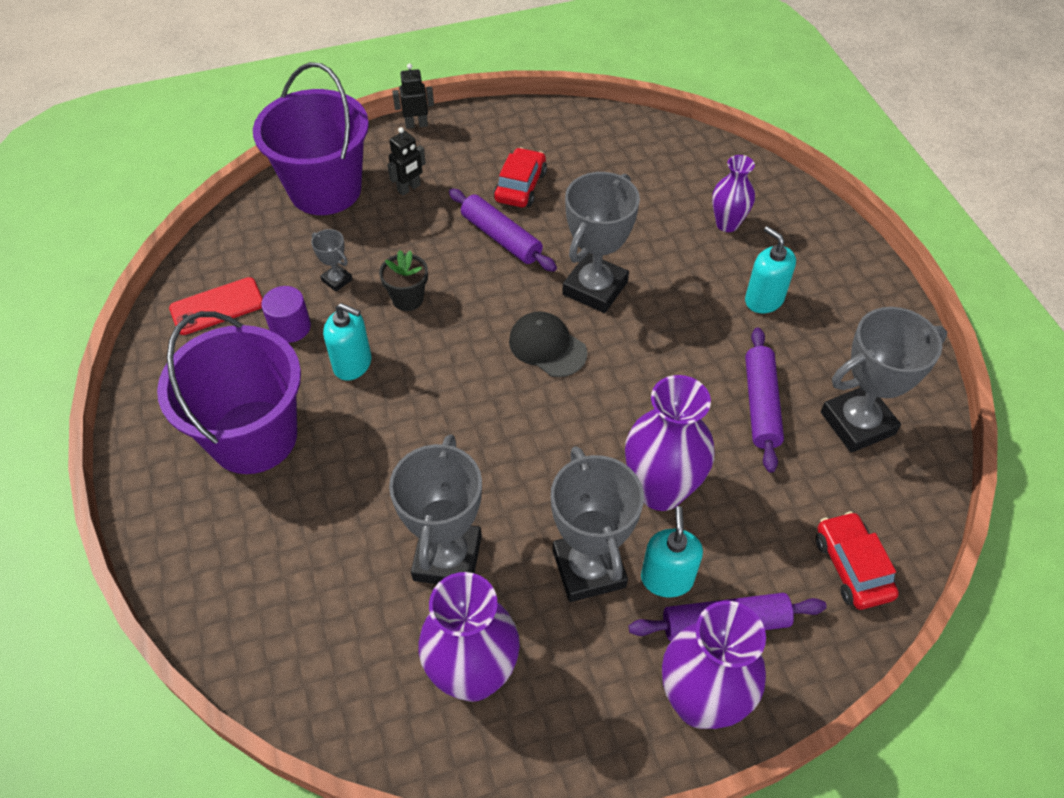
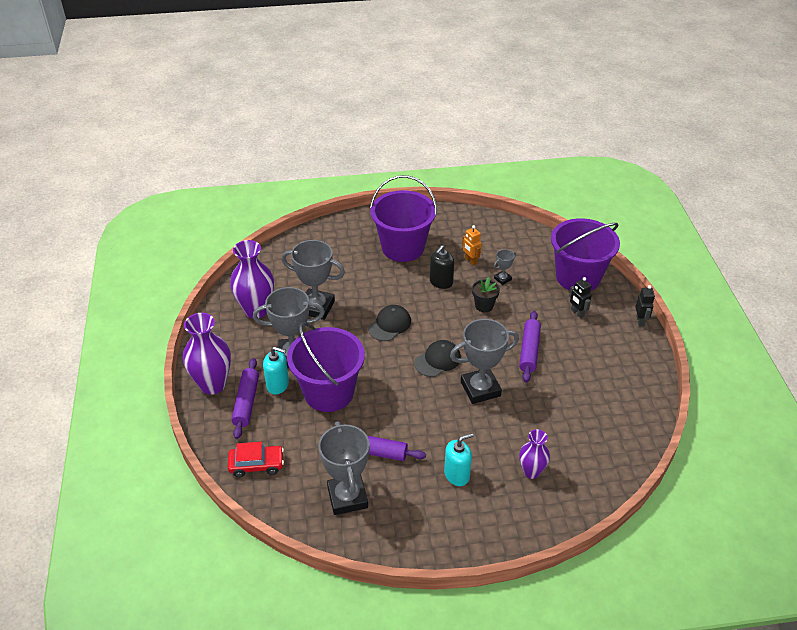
camera: 100 degrees right, 10 degrees down
red phone [169,277,263,335] -> none
purple cylinder [261,286,311,343] -> orange robot [462,225,482,266]
turquoise soap dispenser [323,303,371,381] -> black soap dispenser [430,245,454,289]
purple rolling pin [449,188,557,272] -> purple rolling pin turned 45 degrees counterclockwise [519,311,541,383]
red car [494,148,547,207] -> none
grey trophy [562,172,640,313] -> grey trophy turned 60 degrees counterclockwise [450,319,519,404]
purple vase [625,375,714,511] -> purple bucket [287,322,365,412]
none -> black cap [368,305,411,341]

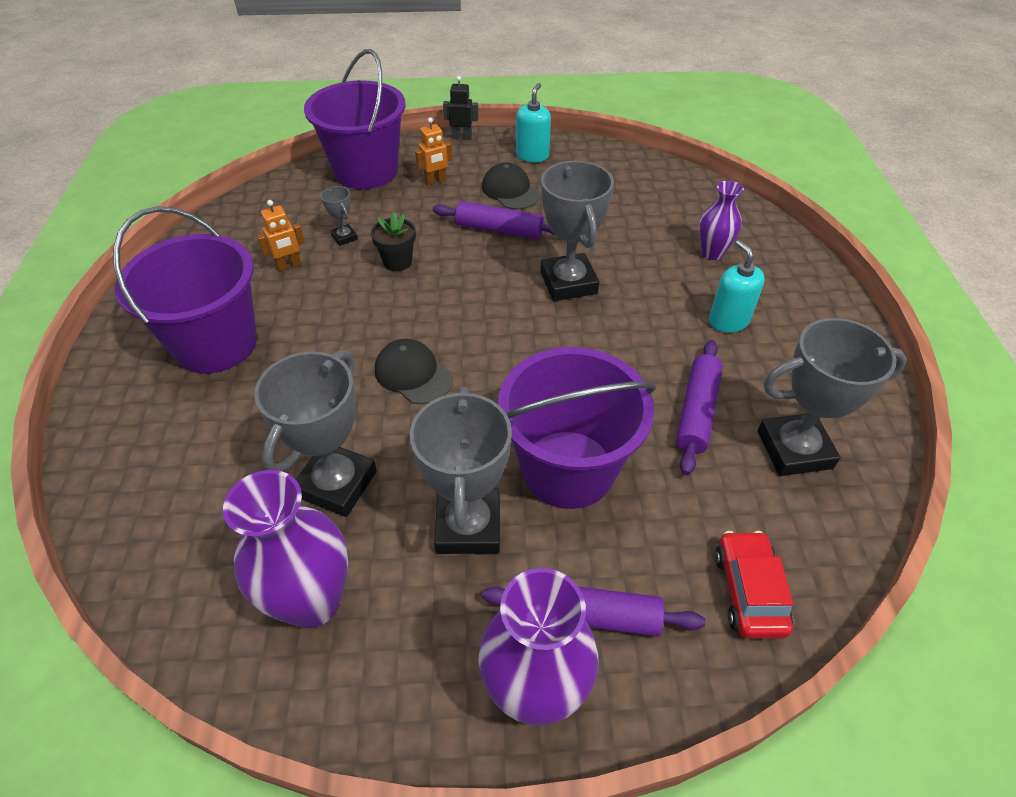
camera: 85 degrees left, 5 degrees up
turquoise soap dispenser [263,347,289,394] -> turquoise soap dispenser moved to [516,83,551,162]
black cap [414,340,461,377] -> black cap moved to [482,163,540,209]
black soap dispenser [430,245,454,289] -> none
black robot [569,277,591,318] -> orange robot [415,117,452,185]

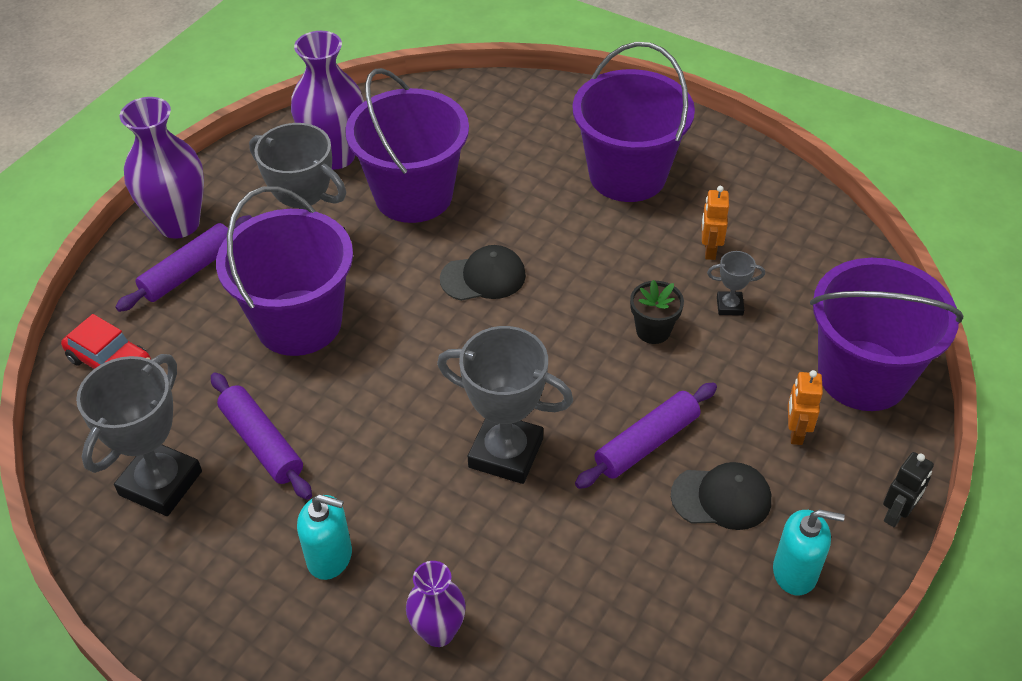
camera: 125 degrees right, 0 degrees up
grey trophy [254,350,377,517] -> purple bucket [345,68,469,223]
turquoise soap dispenser [516,83,551,162] -> turquoise soap dispenser turned 45 degrees counterclockwise [773,509,845,595]

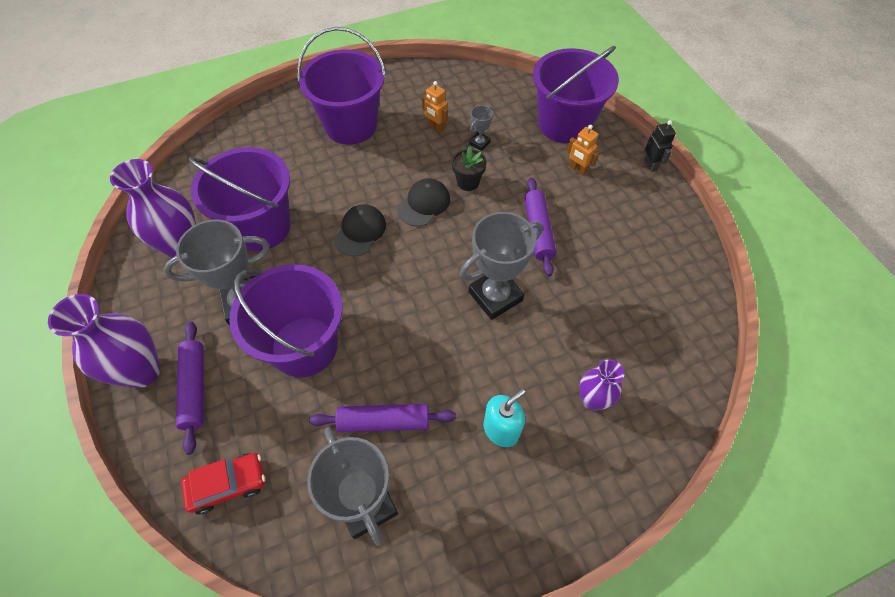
camera: 55 degrees left, 10 degrees up
black cap [671,462,771,530] -> black cap moved to [397,178,450,226]
turquoise soap dispenser [773,509,845,595] -> none

